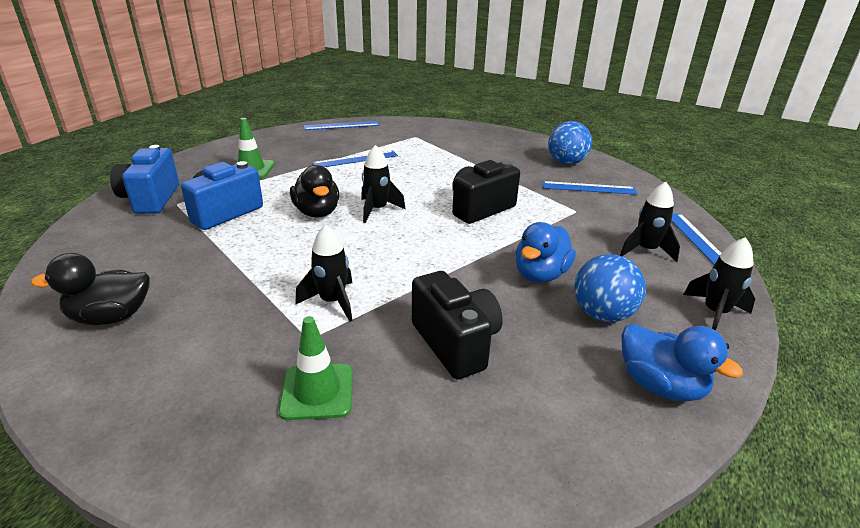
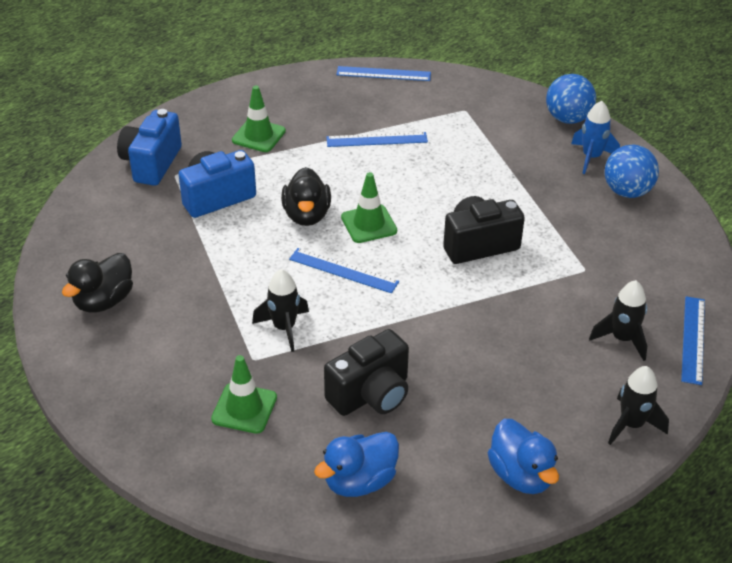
camera: 20 degrees right, 10 degrees up
black duck [31,253,150,325] -> black duck turned 60 degrees counterclockwise [62,253,133,313]
black rocket [361,145,406,223] -> green traffic cone [341,172,397,243]
black camera [412,271,503,380] -> black camera turned 60 degrees clockwise [324,329,409,416]
blue duck [516,222,576,282] -> blue duck moved to [314,432,399,497]
blue ruler [542,181,638,195] -> blue ruler moved to [289,248,399,293]
blue ball [574,254,646,322] -> blue ball moved to [546,74,596,124]
none -> blue rocket [571,101,620,174]

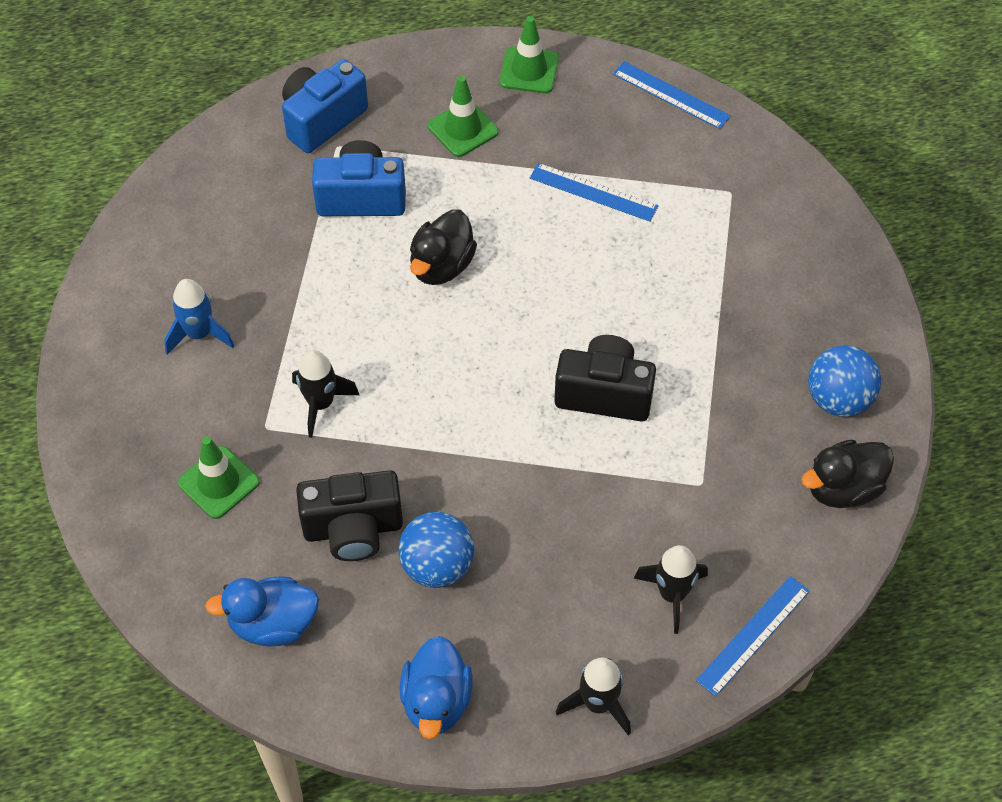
camera: 30 degrees right, 15 degrees up
black duck [62,253,133,313] -> black duck moved to [801,440,894,508]
blue ruler [289,248,399,293] -> none
green traffic cone [341,172,397,243] -> green traffic cone moved to [499,16,559,93]
blue ball [546,74,596,124] -> blue ball moved to [398,512,474,588]
blue rocket [571,101,620,174] -> blue rocket moved to [164,279,234,355]

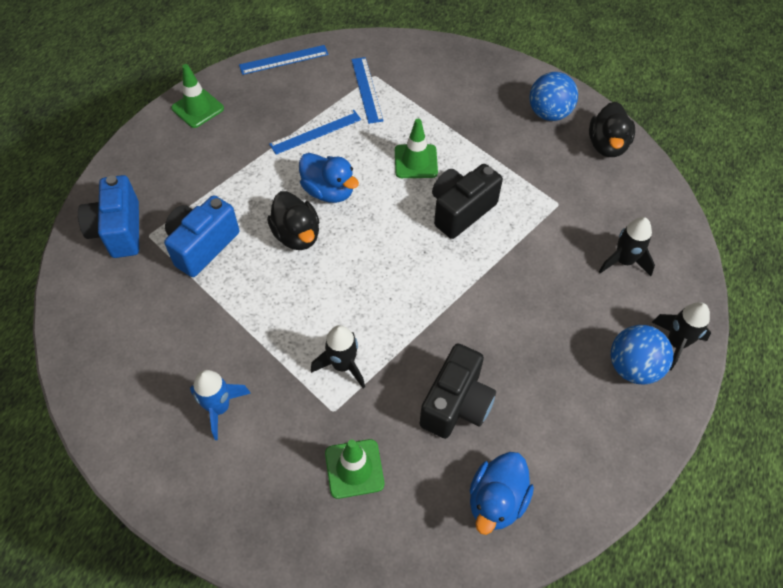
camera: 55 degrees left, 0 degrees up
blue ball [398,512,474,588] -> blue ball moved to [611,325,673,385]
blue duck [400,636,473,739] -> blue duck moved to [299,153,359,203]
green traffic cone [428,76,498,157] -> green traffic cone moved to [395,119,438,178]
blue ruler [696,576,810,697] -> blue ruler moved to [351,57,384,124]

